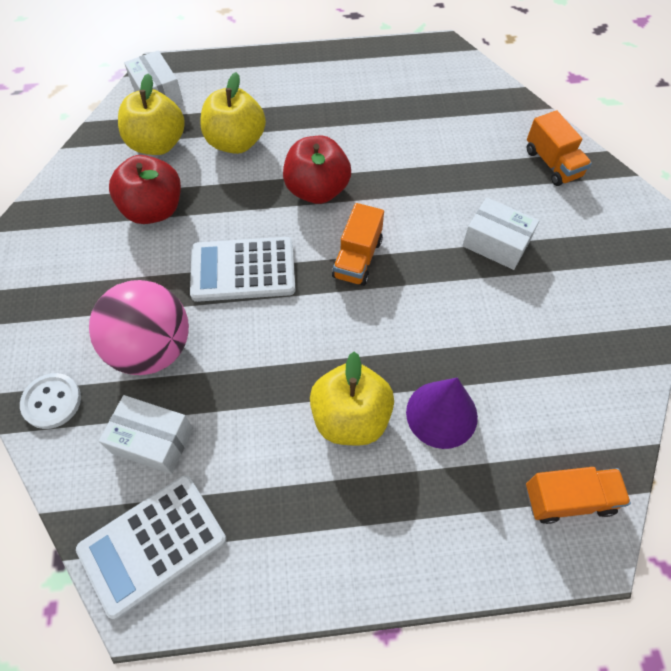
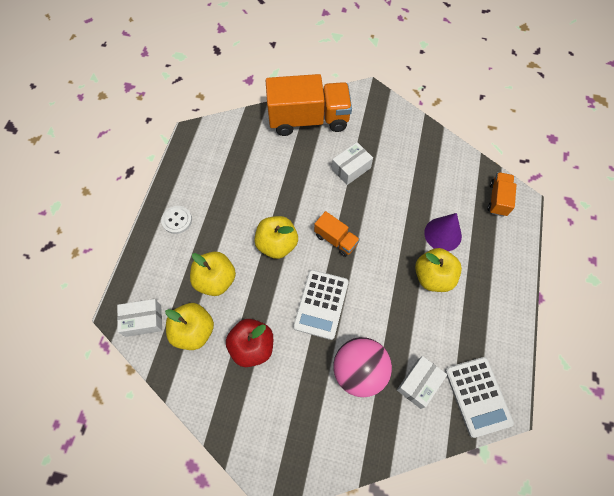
camera: 70 degrees left, 5 degrees up
white button [20,373,81,429] -> white button moved to [161,206,192,234]
red apple [283,136,351,204] -> yellow apple [254,216,298,259]
orange truck [527,110,592,186] -> orange truck [266,74,352,136], size x2.06

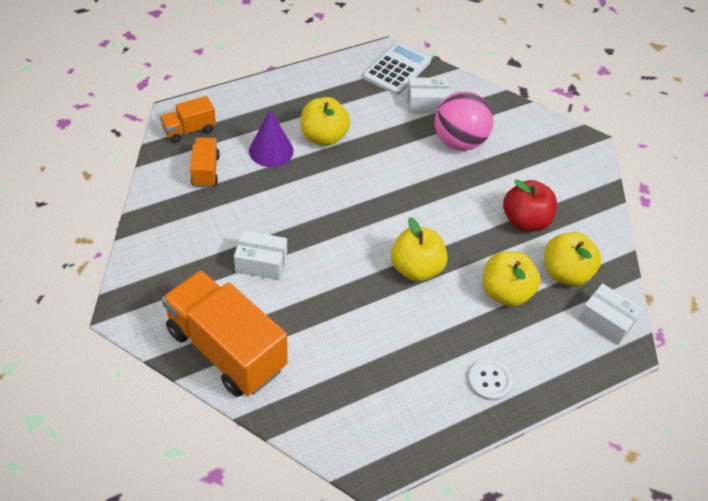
camera: 135 degrees left, 15 degrees down
white calculator [293,270,349,340] -> none
orange truck [314,211,360,257] -> orange truck moved to [190,138,220,188]

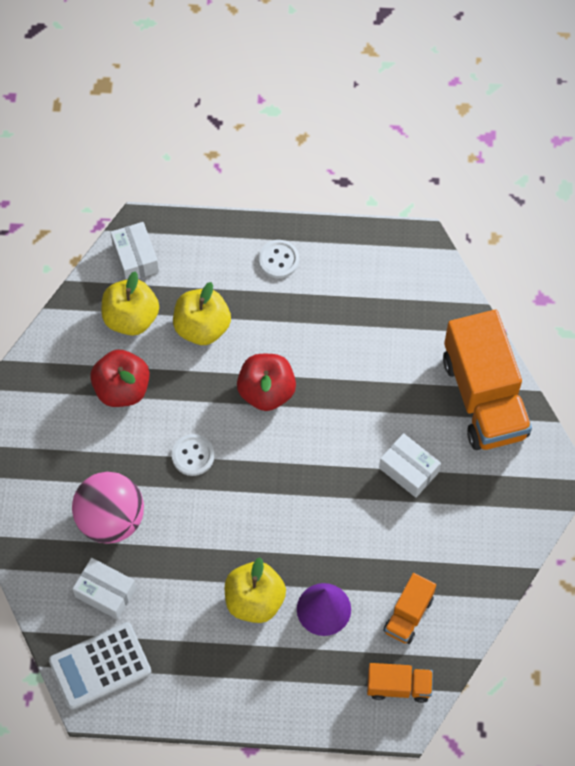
camera: 145 degrees left, 15 degrees up
yellow apple [391,217,448,282] -> red apple [237,354,296,411]
none -> white button [172,434,214,476]

